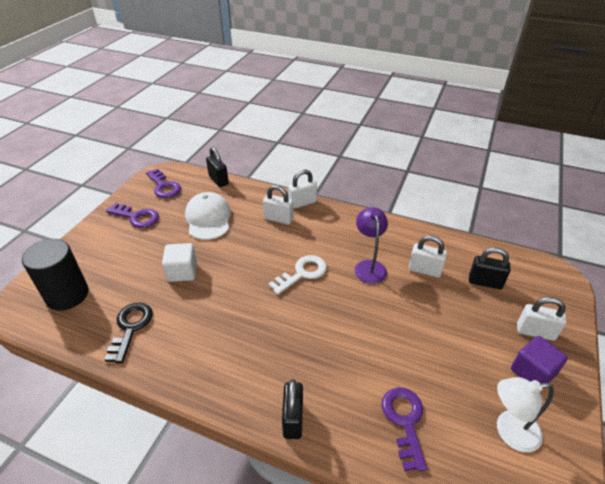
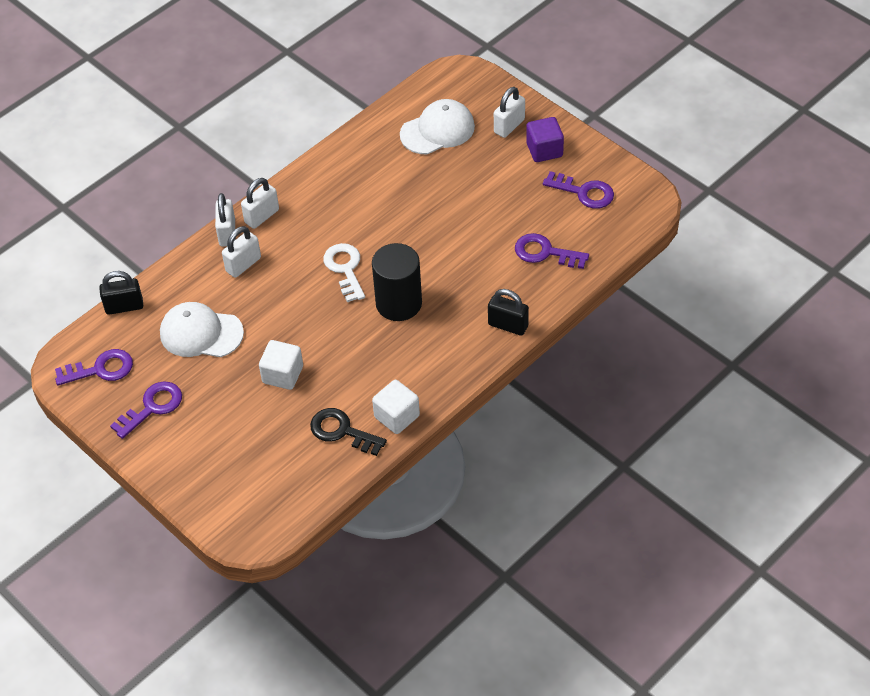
camera: 65 degrees left, 10 degrees up
black cylinder [22,239,89,311] -> black cylinder moved to [372,243,422,321]
purple lamp [354,207,388,284] -> none
white padlock [409,235,447,278] -> white padlock moved to [241,178,279,229]
black padlock [469,247,510,289] -> white cap [400,99,475,155]
white lamp [497,377,554,452] -> purple key [543,171,614,209]
none -> white cube [372,380,420,434]

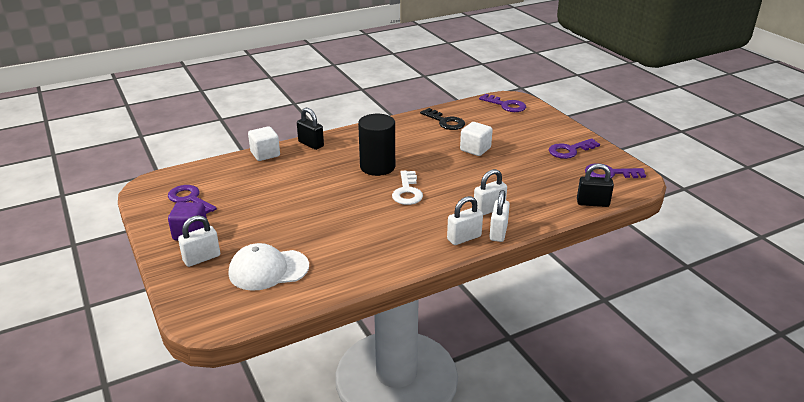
camera: 165 degrees left, 20 degrees down
white cap [160,302,244,357] -> none
white cube [372,380,420,434] -> white cube moved to [248,126,280,161]
purple key [515,233,589,269] -> purple key moved to [479,94,526,112]

